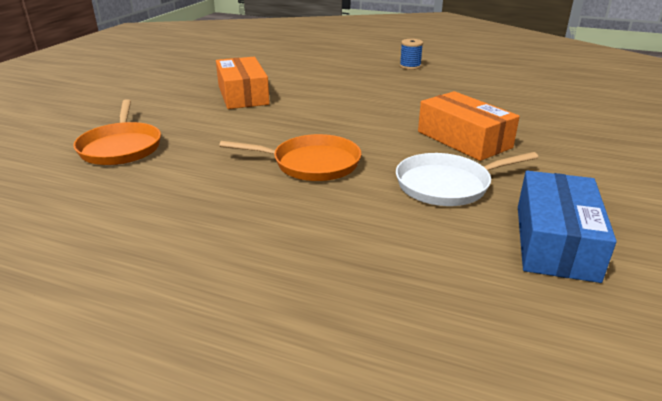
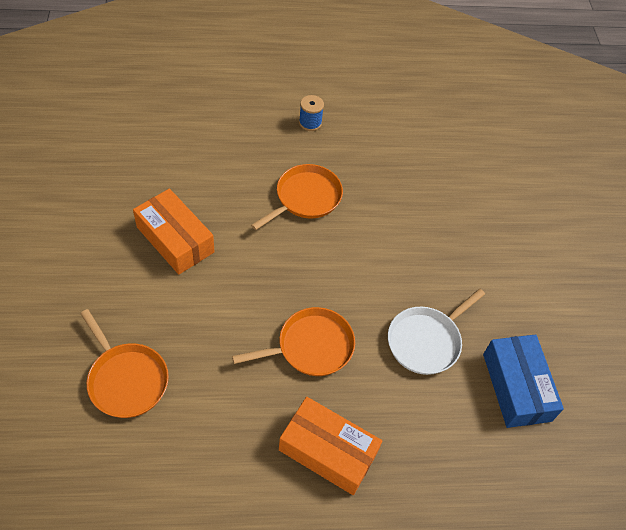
camera: 30 degrees left, 25 degrees up
orange box [418,91,520,161] -> orange box moved to [279,397,382,495]
none -> orange pan [251,164,343,230]

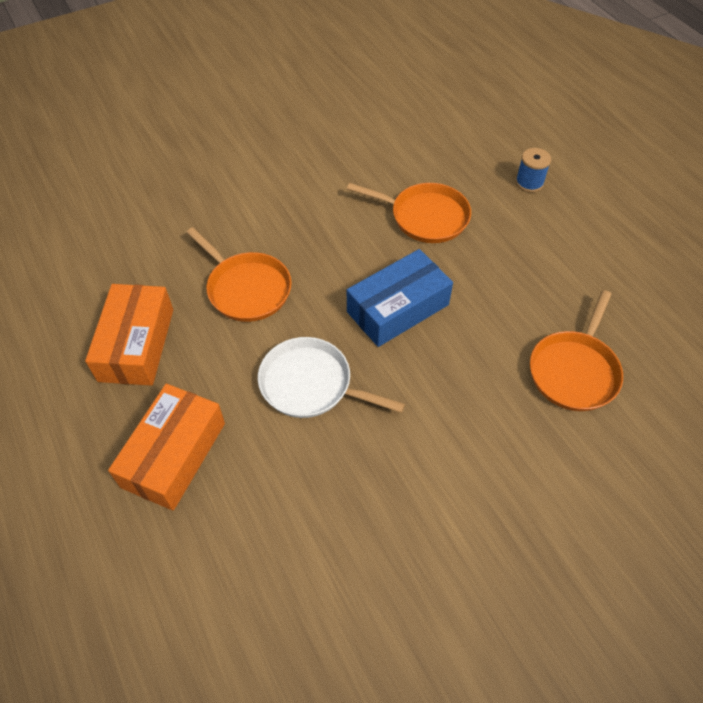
camera: 70 degrees right, 0 degrees up
orange pan [80,309,169,418] -> orange pan moved to [530,290,623,411]
orange box [133,189,215,274] -> orange box moved to [108,384,225,511]
blue box [483,334,564,428] -> blue box moved to [347,249,453,347]

